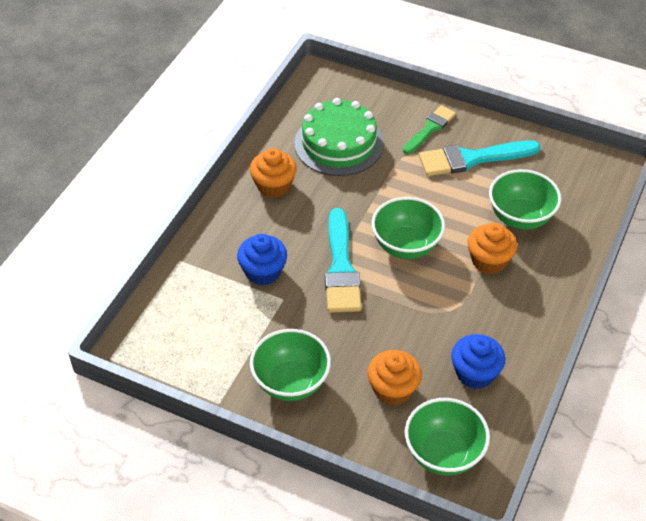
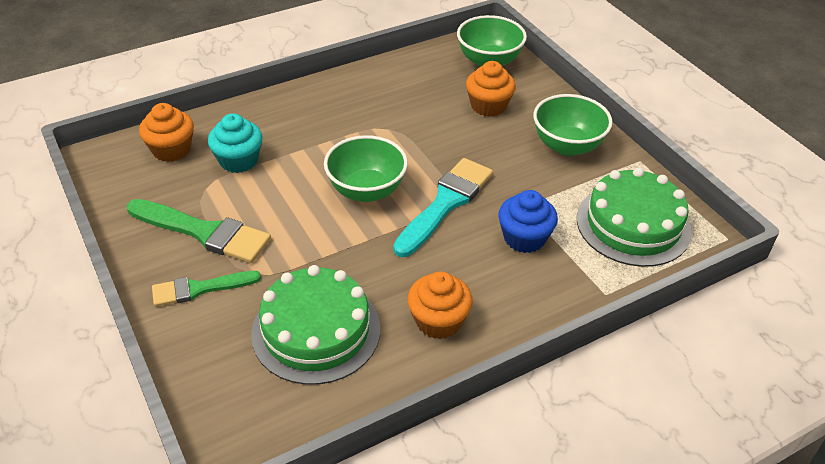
camera: 145 degrees left, 5 degrees down
turquoise brush [419,140,541,176] -> green brush [127,199,271,263]
blue cupcake [451,334,505,389] -> none
orange cupcake [467,223,517,274] -> orange cupcake moved to [139,103,194,162]
green bowl [489,169,561,230] -> turquoise cupcake [208,113,263,173]
none -> green cake [577,167,692,267]

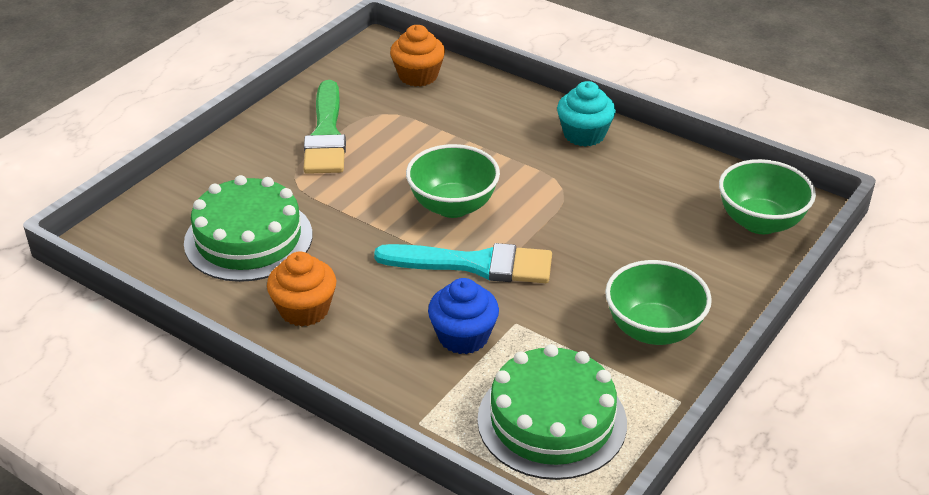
camera: 65 degrees right, 5 degrees down
green brush [152,271,261,307] -> none
turquoise cupcake [208,113,263,173] -> turquoise cupcake moved to [557,81,616,147]
orange cupcake [466,61,516,117] -> none

